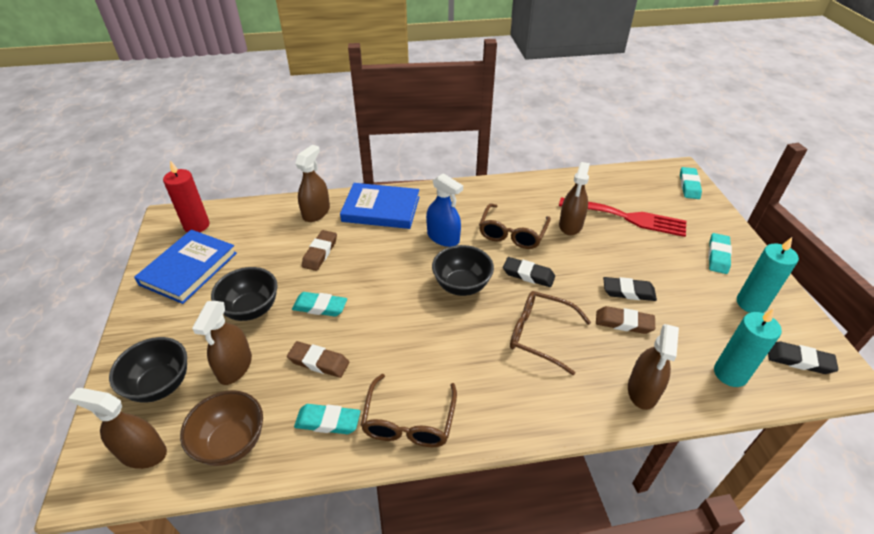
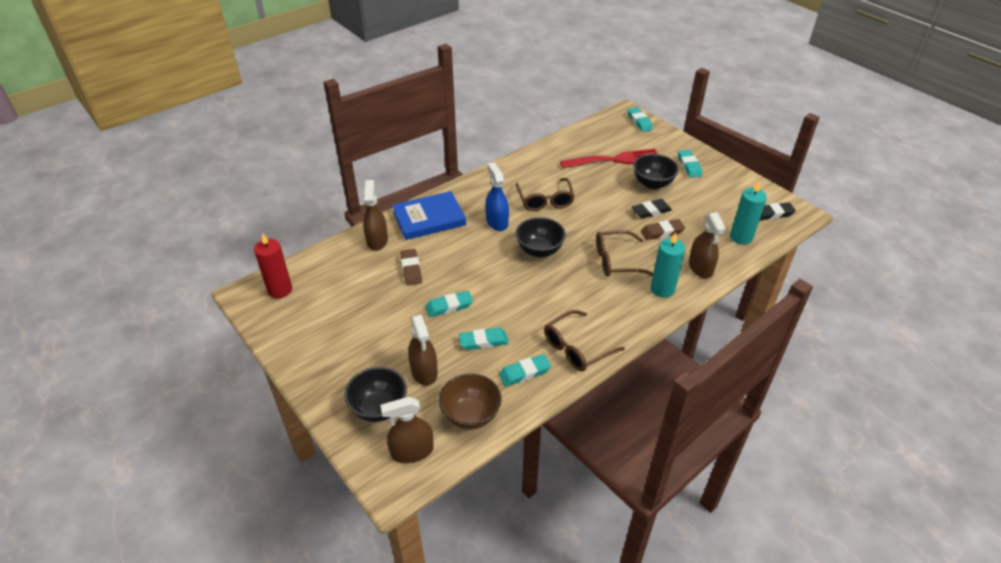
camera: 30 degrees left, 0 degrees up
blue book [134,229,237,304] -> none
black bowl [211,267,277,321] -> black bowl moved to [633,154,679,190]
brown eraser [287,341,349,378] -> turquoise eraser [458,328,509,350]
brown glasses [361,374,457,447] -> brown glasses turned 75 degrees clockwise [544,310,625,371]
blue spray bottle [426,173,463,247] -> blue spray bottle turned 120 degrees counterclockwise [485,162,509,231]
black eraser [503,257,555,287] -> none
brown spray bottle [559,162,590,235] -> none
turquoise candle [737,237,799,313] -> turquoise candle moved to [651,232,685,298]

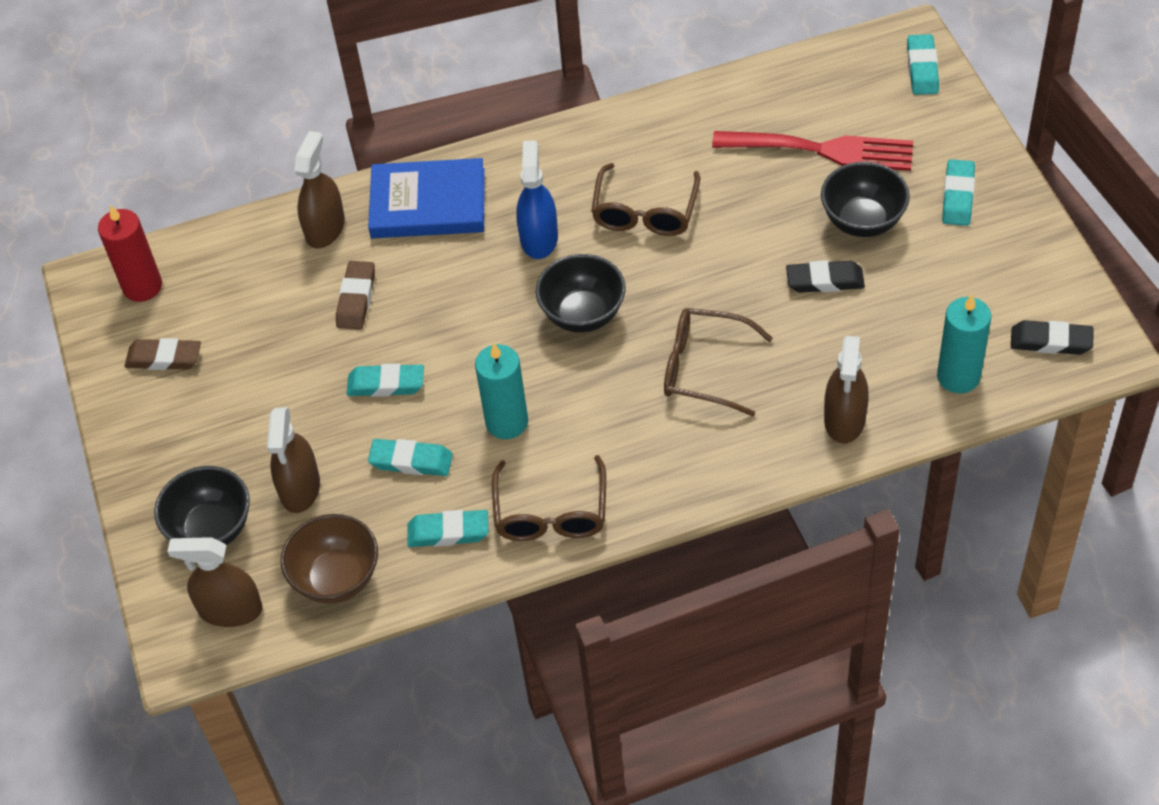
camera: 25 degrees right, 10 degrees up
brown glasses [544,310,625,371] -> brown glasses turned 75 degrees counterclockwise [492,455,606,541]
brown eraser [641,219,685,240] -> brown eraser moved to [124,338,201,370]
turquoise candle [651,232,685,298] -> turquoise candle moved to [475,343,528,439]

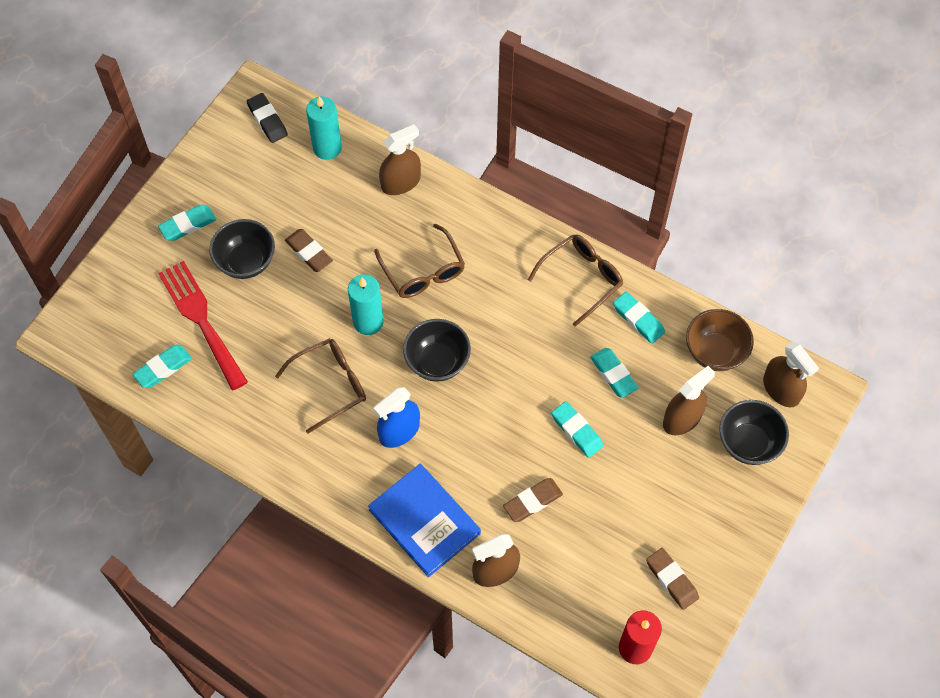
camera: 135 degrees left, 10 degrees up
turquoise candle [475,343,528,439] -> turquoise candle moved to [348,274,384,335]
black eraser [786,260,865,293] -> brown eraser [285,229,333,272]
turquoise eraser [907,34,939,95] -> turquoise eraser moved to [132,345,192,388]

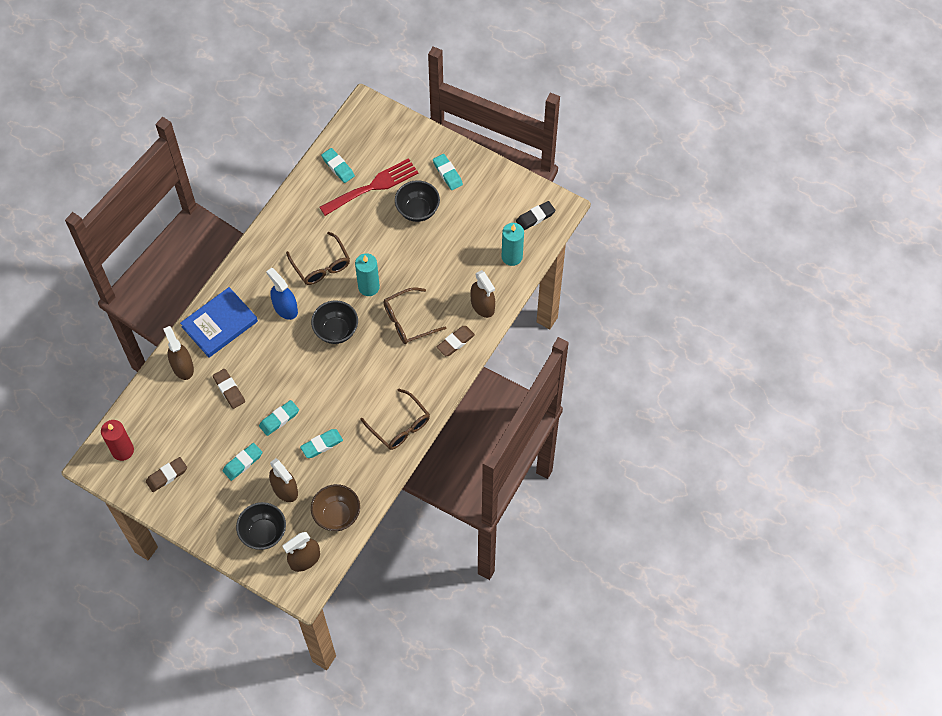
camera: 90 degrees right, 0 degrees up
brown eraser [285,229,333,272] -> brown eraser moved to [437,326,475,356]
turquoise eraser [613,292,665,344] -> turquoise eraser moved to [223,443,262,481]

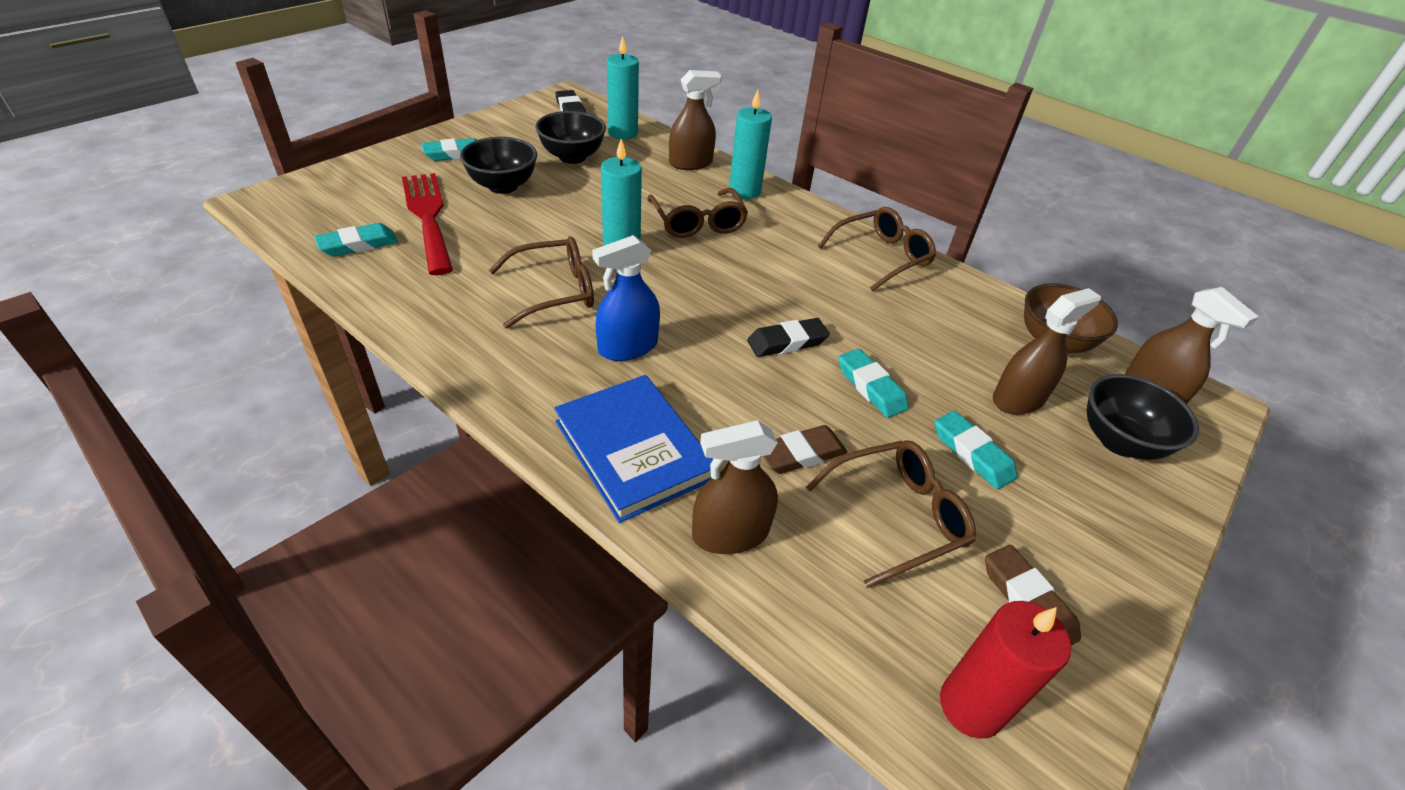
camera: 85 degrees left, 20 degrees down
turquoise eraser [300,429,343,458] -> none
black bowl [311,300,358,344] -> black bowl moved to [535,111,606,164]
brown eraser [437,326,475,356] -> turquoise candle [729,90,772,199]
none -> black eraser [747,318,830,357]
none -> brown glasses [806,440,976,588]

